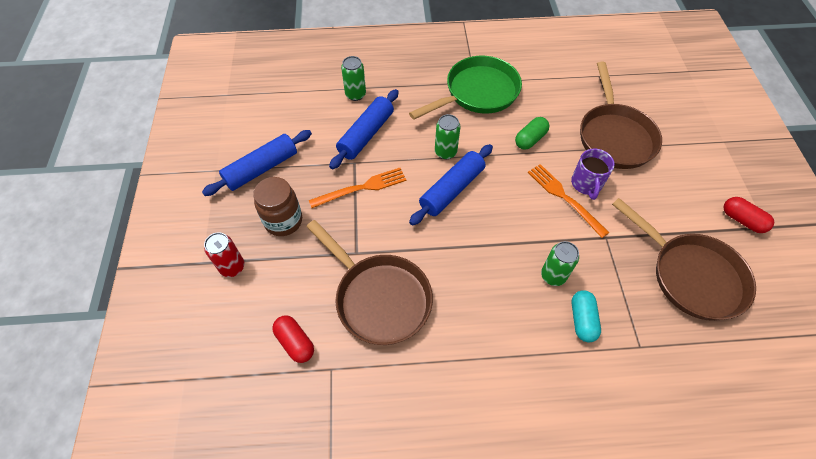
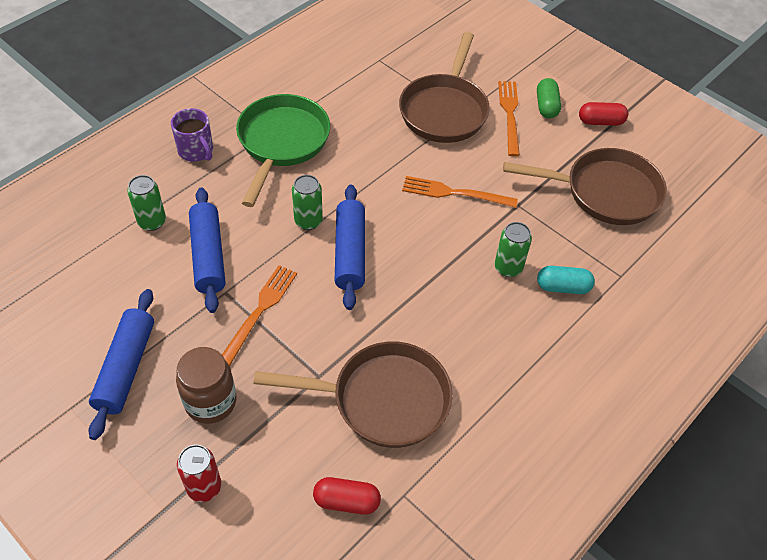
camera: 45 degrees left, 5 degrees down
green capsule [515,117,549,150] -> green capsule moved to [537,78,561,118]
purple mug [571,149,615,200] -> purple mug moved to [171,108,213,162]
turquoise capsule [572,290,601,342] -> turquoise capsule turned 45 degrees counterclockwise [537,266,595,294]
brown pan [580,62,662,169] -> brown pan turned 60 degrees clockwise [399,32,490,143]
none -> orange fork [498,81,520,156]

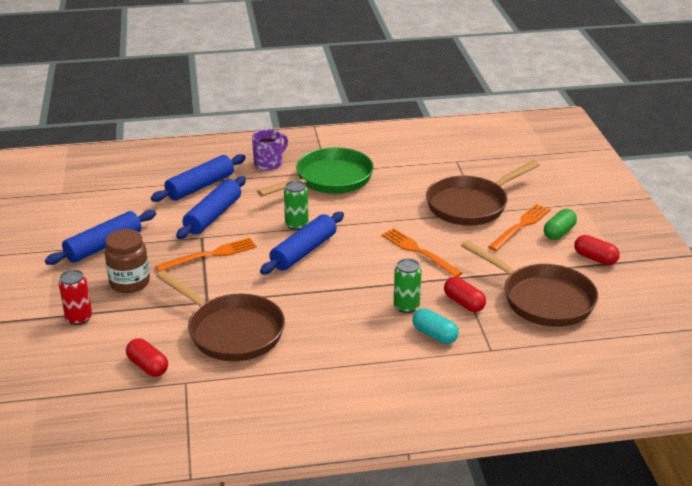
camera: 40 degrees right, 20 degrees down
green can [127,175,166,231] -> blue rolling pin [151,154,246,202]
purple mug [171,108,213,162] -> purple mug turned 135 degrees counterclockwise [252,129,288,170]
none -> red capsule [444,277,486,312]

